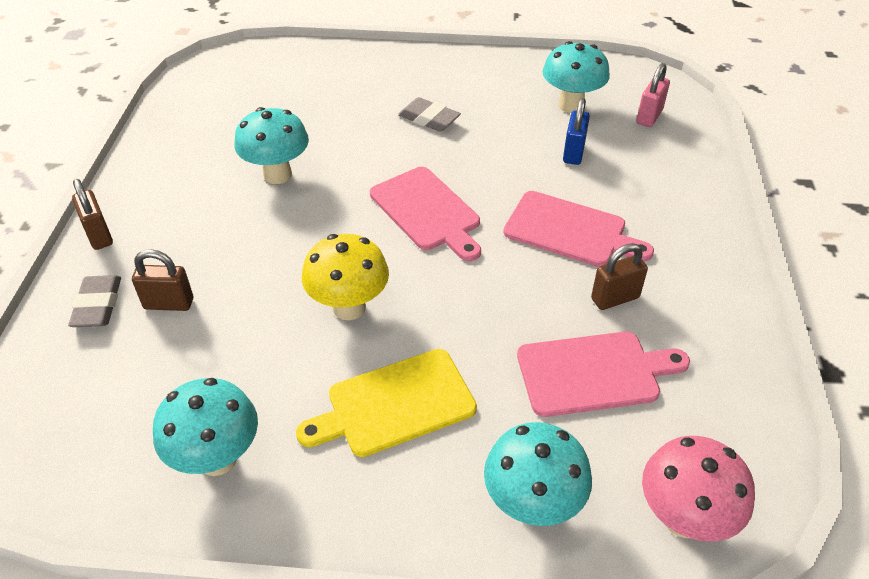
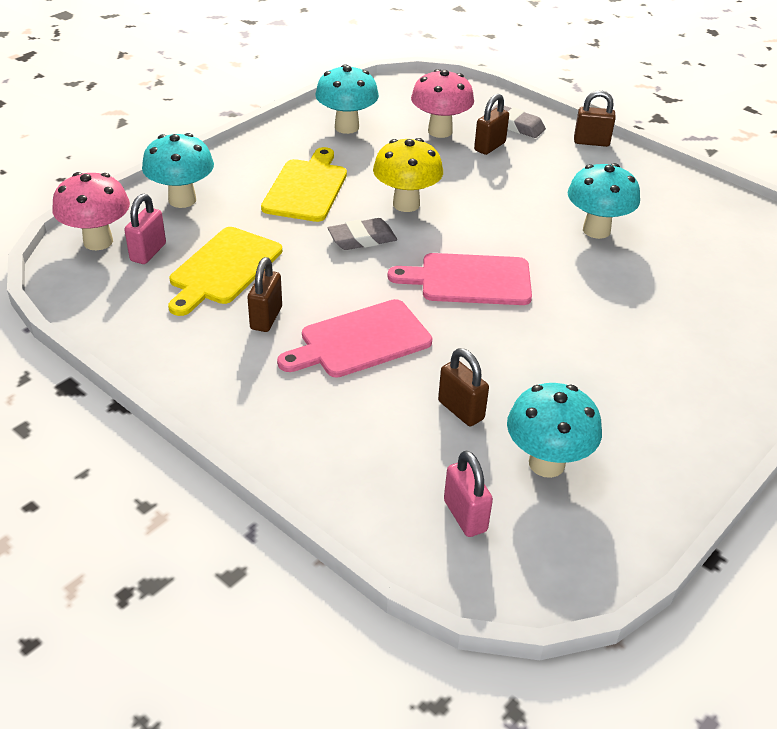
camera: 125 degrees right, 5 degrees down
grey eraser [398,97,461,132] -> grey eraser moved to [328,218,397,250]
pink cutting board [517,332,690,417] -> yellow cutting board [168,227,282,316]
blue padlock [563,98,590,165] -> brown padlock [438,348,489,426]
none -> pink padlock [125,194,166,264]
none -> pink mushroom [411,69,474,138]

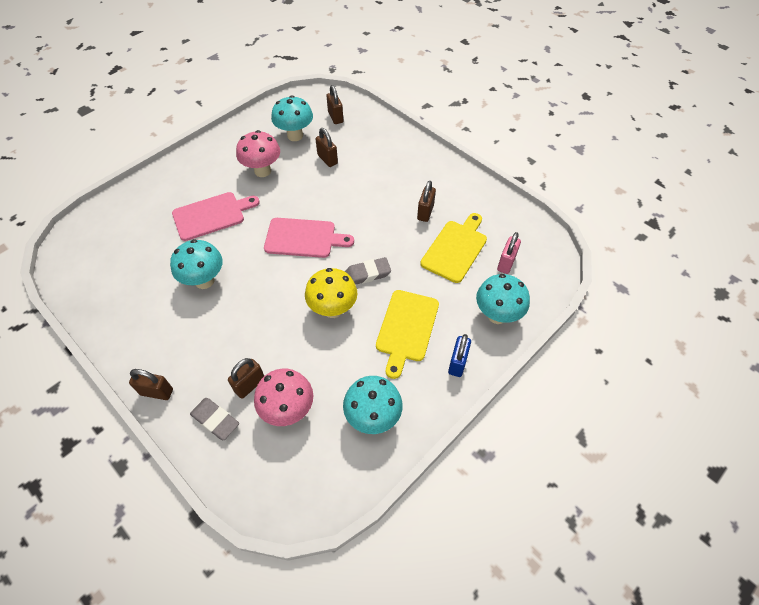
camera: 175 degrees left, 15 degrees up
pink mushroom [52,172,130,251] -> pink mushroom moved to [236,130,280,177]
pink cutting board [277,299,432,378] -> pink cutting board moved to [172,192,260,241]
pink padlock [444,450,493,537] -> brown padlock [326,85,343,124]
none -> blue padlock [448,334,471,377]

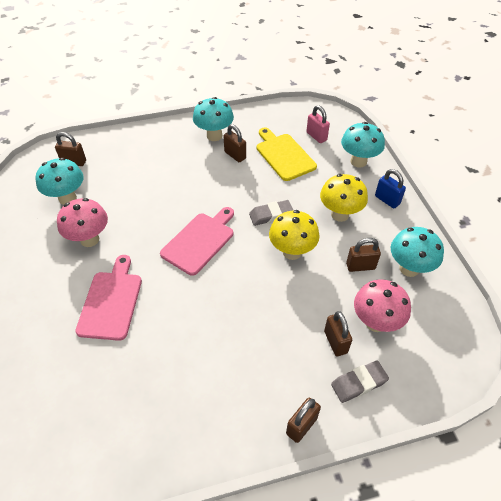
camera: 60 degrees left, 5 degrees down
turquoise mushroom [170,239,223,289] -> turquoise mushroom moved to [193,97,234,141]
brown padlock [315,128,338,167] -> brown padlock moved to [346,238,381,272]
grey eraser [345,257,391,285] -> grey eraser turned 60 degrees clockwise [249,200,294,226]
yellow cutting board [376,290,439,379] -> yellow mushroom [320,174,368,222]

